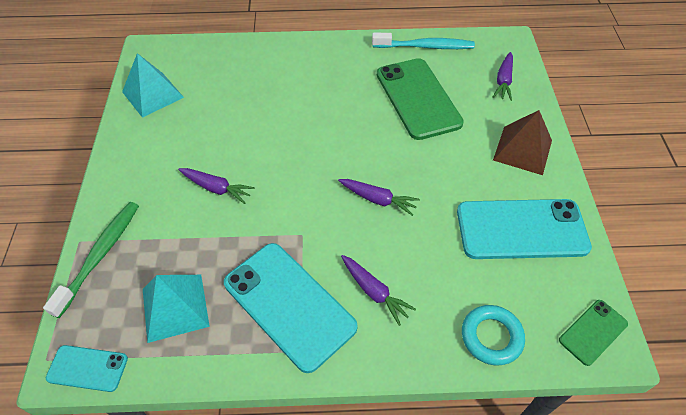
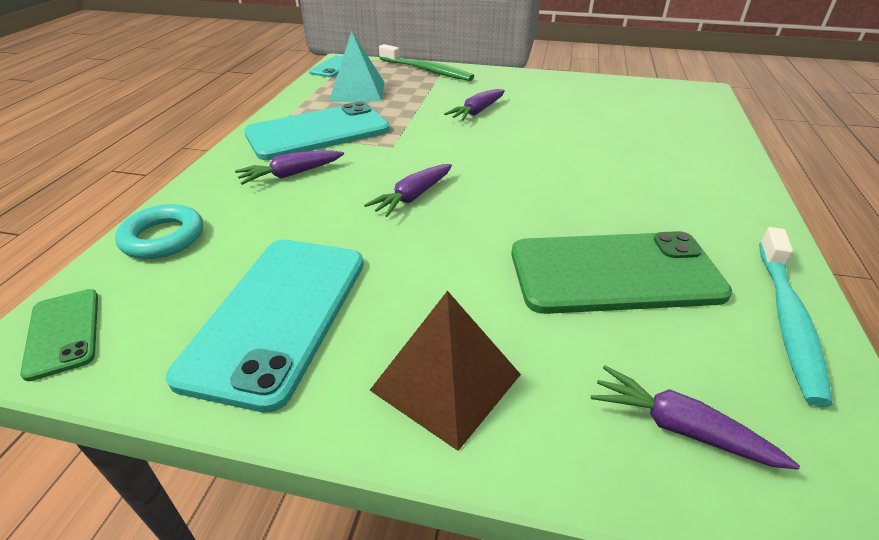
camera: 105 degrees right, 15 degrees down
turquoise pyramid [122,53,184,118] -> none

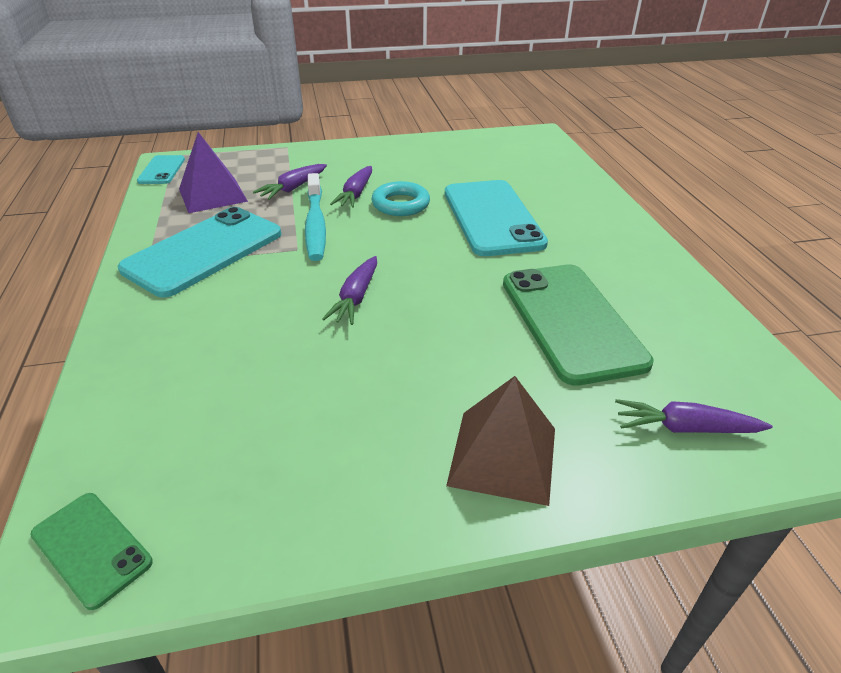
camera: 25 degrees left, 0 degrees up
turquoise ring [115,204,203,259] -> turquoise ring moved to [371,181,430,216]
turquoise phone [166,240,364,413] -> turquoise phone moved to [445,180,548,256]
purple carrot [235,151,344,185] -> purple carrot moved to [253,164,327,200]
turquoise pyramid [329,31,385,102] -> purple pyramid [179,132,248,213]
green toothbrush [379,44,474,81] -> none
green phone [511,231,732,314] -> green phone turned 75 degrees counterclockwise [503,264,654,386]
turquoise toothbrush [759,227,833,407] -> turquoise toothbrush moved to [305,173,326,261]

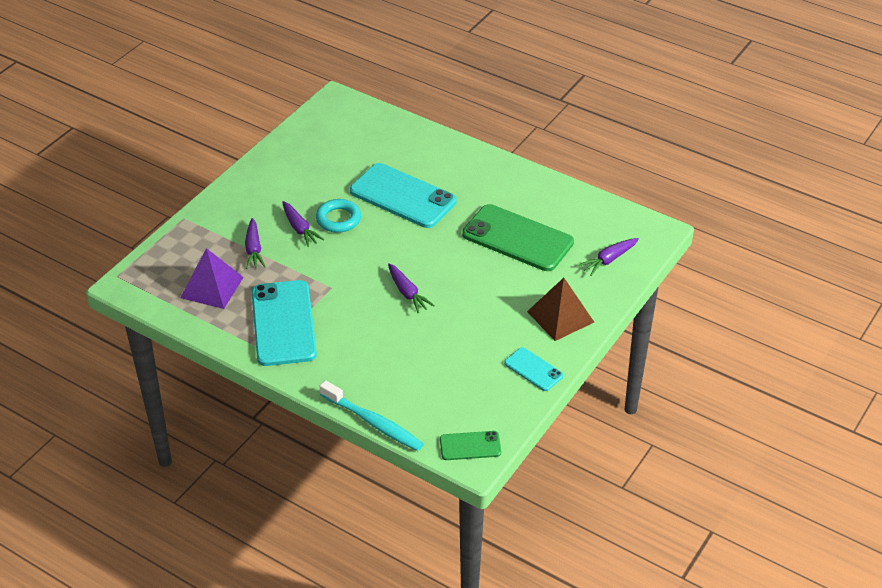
camera: 45 degrees left, 5 degrees up
turquoise phone [137,155,185,184] -> turquoise phone moved to [504,347,563,391]
turquoise toothbrush [305,173,326,261] -> turquoise toothbrush moved to [320,380,424,451]

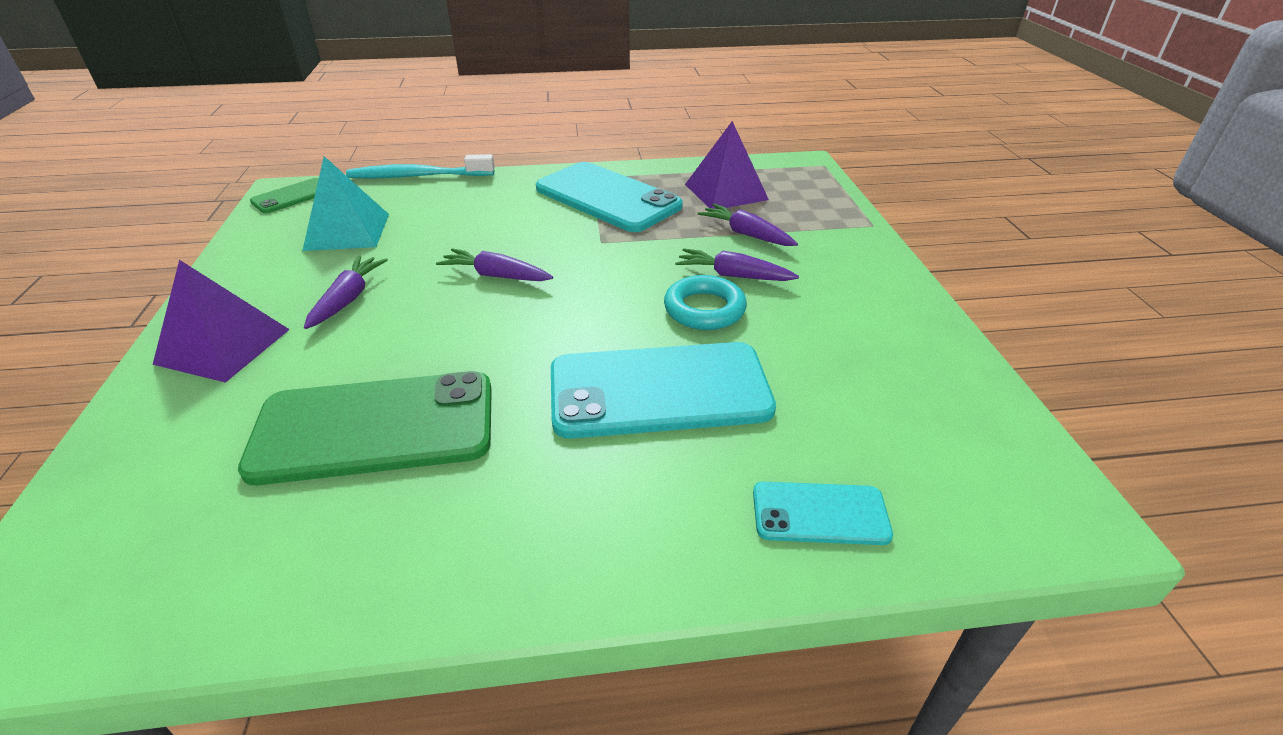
camera: 140 degrees right, 5 degrees down
turquoise phone [504,347,563,391] -> turquoise phone moved to [753,482,893,545]
brown pyramid [527,278,594,341] -> purple pyramid [153,260,290,383]
purple carrot [578,238,639,276] -> purple carrot moved to [304,256,388,329]
none -> turquoise pyramid [302,156,389,251]

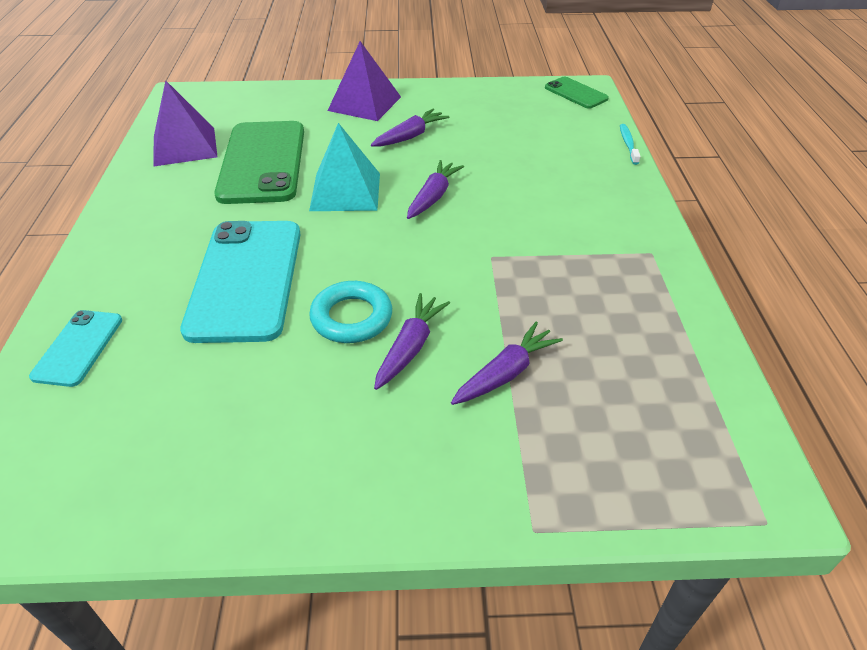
camera: 95 degrees right, 5 degrees up
turquoise pyramid [302,156,389,251] -> turquoise pyramid moved to [309,123,380,211]
purple carrot [304,256,388,329] -> purple carrot turned 60 degrees counterclockwise [371,108,450,147]
turquoise toothbrush [346,154,495,179] -> turquoise toothbrush [620,124,641,165], size x0.51
turquoise phone [536,162,683,232] -> none
purple pyramid [685,121,769,209] -> purple pyramid moved to [153,80,218,167]

